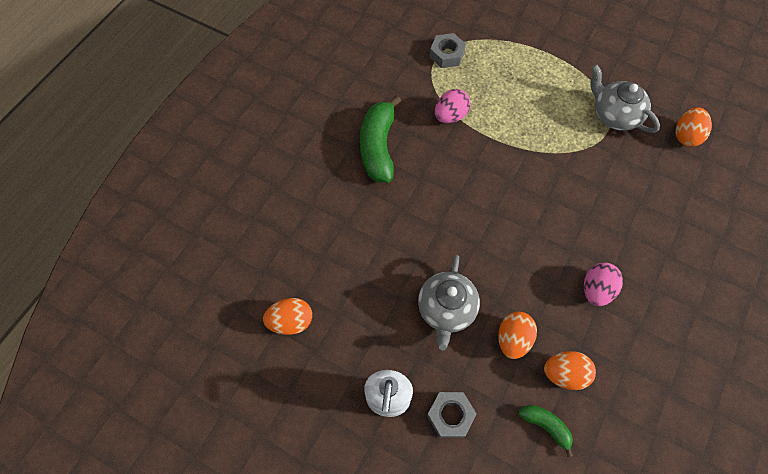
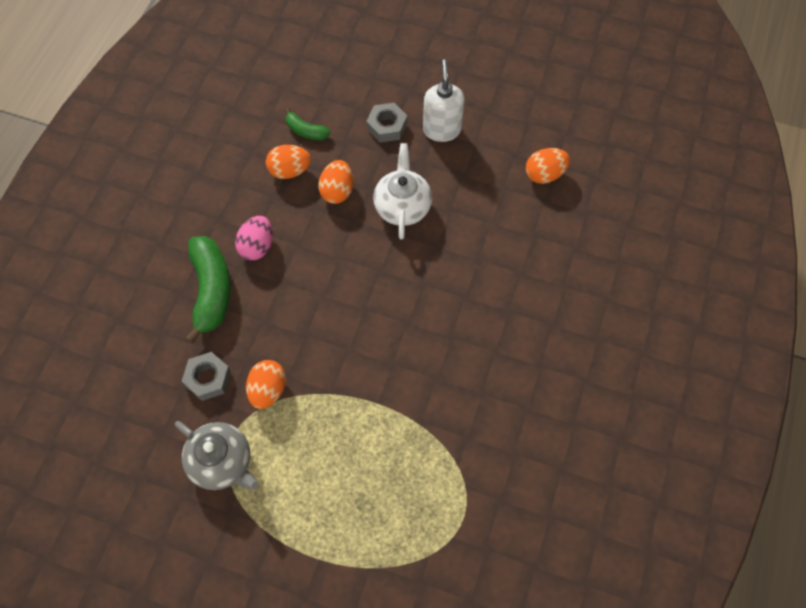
camera: 170 degrees right, 0 degrees up
green banana [360,95,401,183] -> green banana moved to [185,236,231,344]
grey teapot [418,255,480,350] -> white teapot [373,143,432,239]
grey nut [430,33,466,68] -> grey nut moved to [182,352,231,401]
pink egg [435,89,471,123] -> none
orange egg [676,107,712,147] -> orange egg moved to [246,360,286,409]

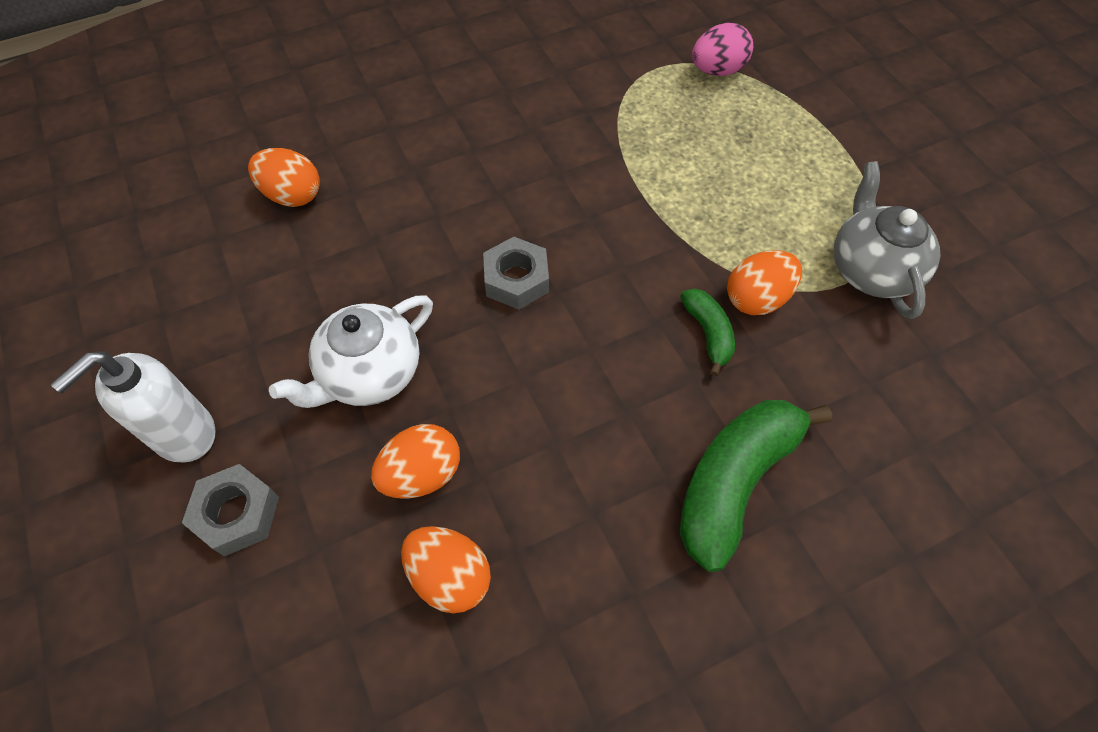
camera: 135 degrees left, 5 degrees down
grey nut [182,352,231,401] -> grey nut moved to [483,237,549,310]
pink egg [235,216,273,260] -> pink egg moved to [692,23,753,76]
green banana [285,108,331,140] -> green banana moved to [680,288,735,376]
orange egg [526,148,570,184] -> orange egg moved to [248,148,320,207]

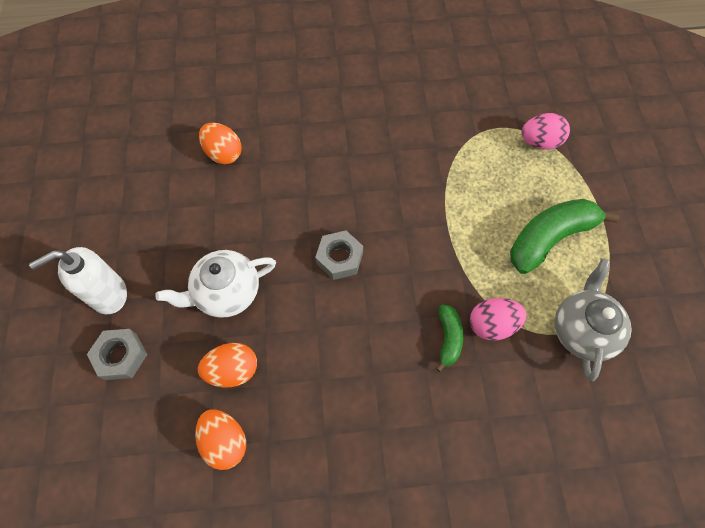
camera: 20 degrees right, 5 degrees up
green banana [680,400,832,572] -> green banana moved to [510,199,620,274]
orange egg [727,250,802,315] -> pink egg [470,298,527,340]

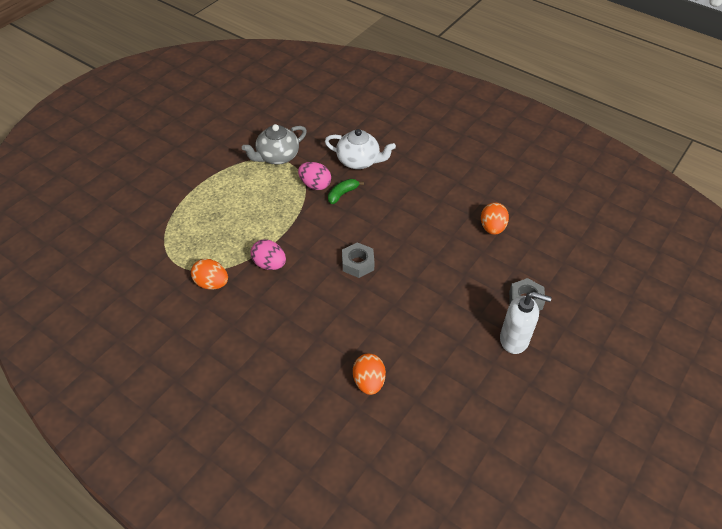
camera: 140 degrees left, 15 degrees down
white teapot [155,250,276,318] -> white teapot moved to [325,129,396,169]
orange egg [198,343,257,387] -> orange egg moved to [191,259,228,290]
green banana [510,199,620,274] -> none
pink egg [521,113,570,150] -> pink egg moved to [251,239,286,270]

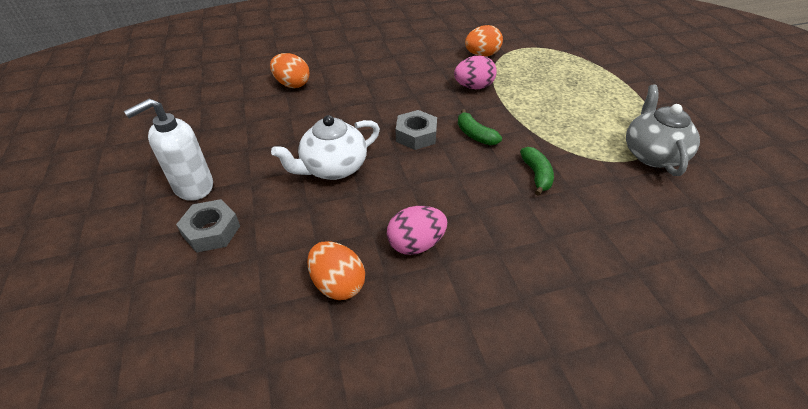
camera: 130 degrees right, 5 degrees down
pink egg [298,162,331,190] -> pink egg moved to [387,206,447,255]
white teapot [325,129,396,169] -> white teapot moved to [271,115,380,180]
none -> green banana [458,109,502,145]

